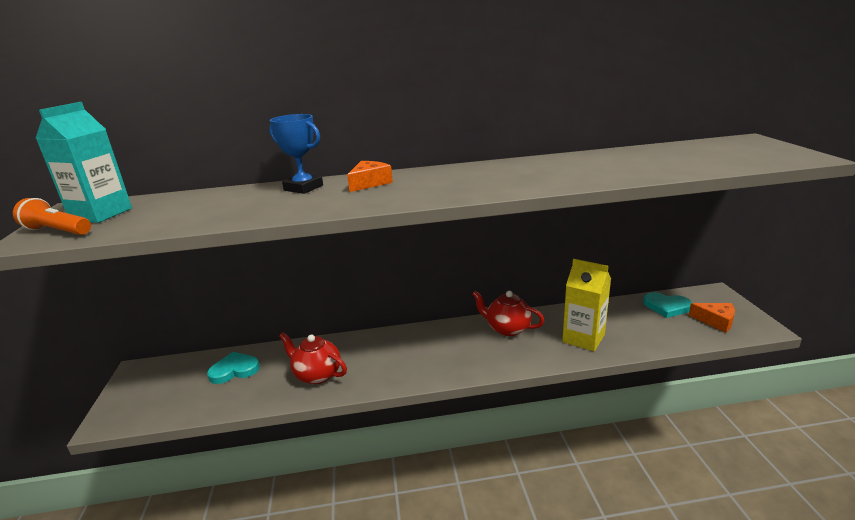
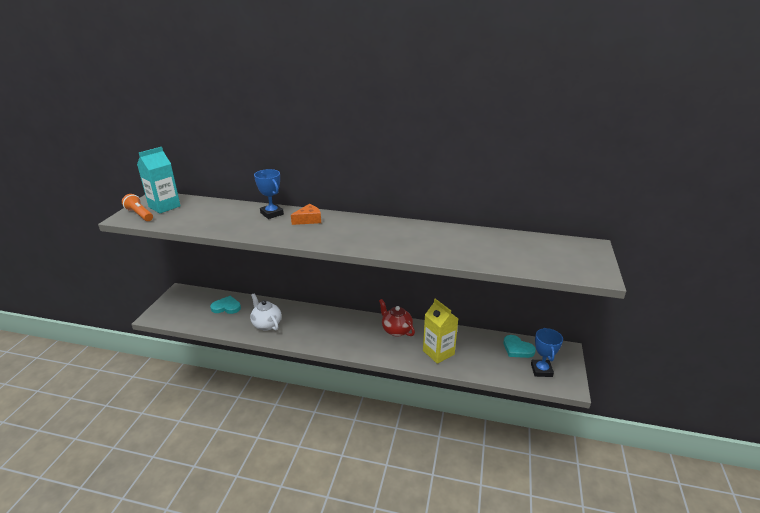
camera: 20 degrees right, 5 degrees up
red teapot [279,332,347,384] -> white teapot [250,293,282,331]
orange cheese [689,303,735,333] -> blue trophy [531,328,563,377]

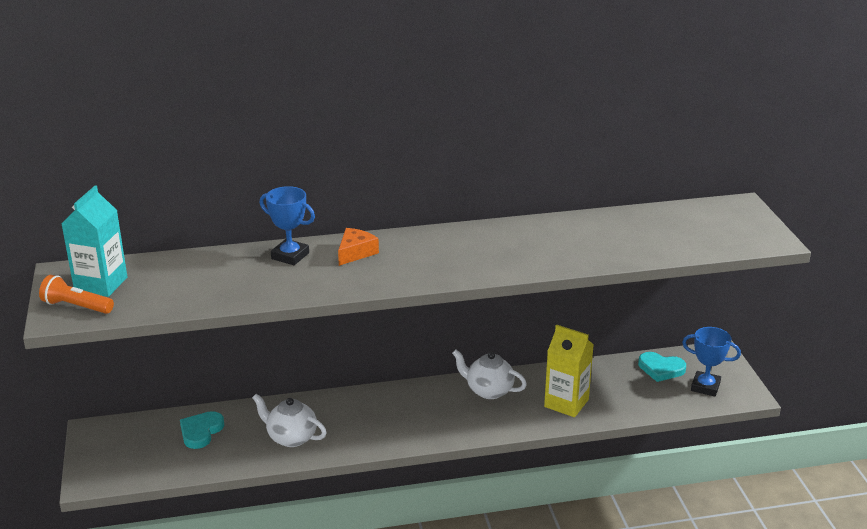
camera: 25 degrees left, 0 degrees up
turquoise heart [210,296,241,314] -> turquoise heart turned 45 degrees counterclockwise [180,411,224,449]
red teapot [379,299,415,337] -> white teapot [452,349,527,399]
blue trophy [531,328,563,377] -> blue trophy turned 45 degrees counterclockwise [682,327,741,397]

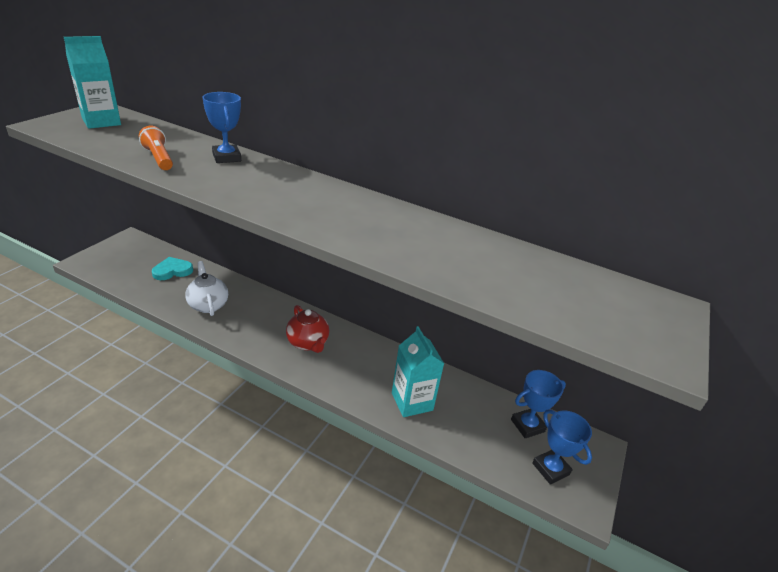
camera: 35 degrees right, 5 degrees up
orange flashlight [39,275,114,314] -> orange flashlight moved to [139,126,173,170]
orange cheese [338,228,379,266] -> none
white teapot [452,349,527,399] -> none
yellow carton [544,324,594,417] -> turquoise carton [392,326,444,417]
turquoise heart [638,352,686,382] -> blue trophy [511,370,566,438]
none -> red teapot [286,305,329,353]

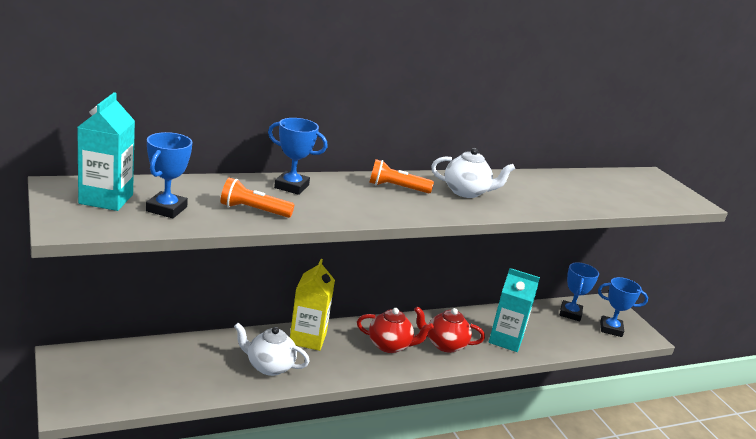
camera: 50 degrees left, 10 degrees down
turquoise heart [152,257,193,280] -> none
none -> blue trophy [146,132,192,218]
none -> yellow carton [290,259,335,351]
none -> orange flashlight [369,159,434,193]
none -> red teapot [414,306,485,353]
none -> white teapot [431,148,515,198]

